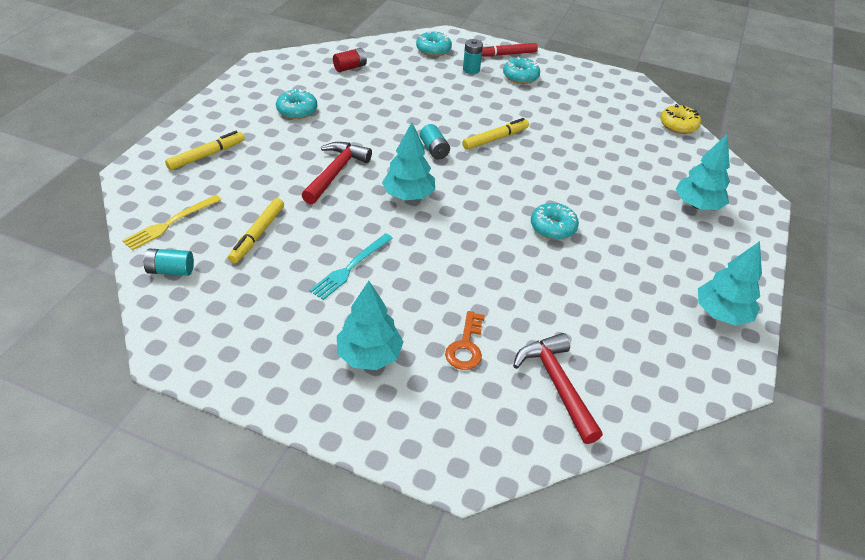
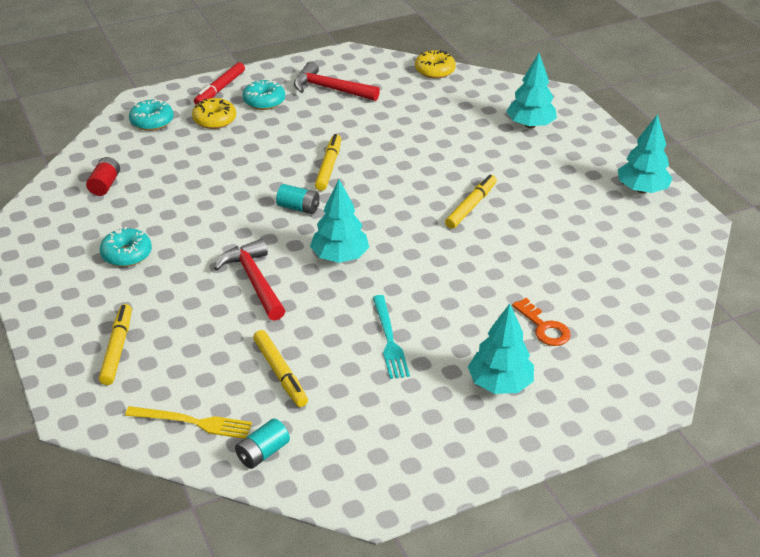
camera: 45 degrees left, 5 degrees down
yellow fork [122,195,221,250] -> yellow fork turned 75 degrees counterclockwise [125,406,252,439]
turquoise battery [463,39,483,74] -> yellow donut [192,98,236,129]
red hammer [513,333,603,444] -> red hammer moved to [294,62,380,101]
turquoise donut [531,203,579,240] -> yellow marker [445,174,497,229]

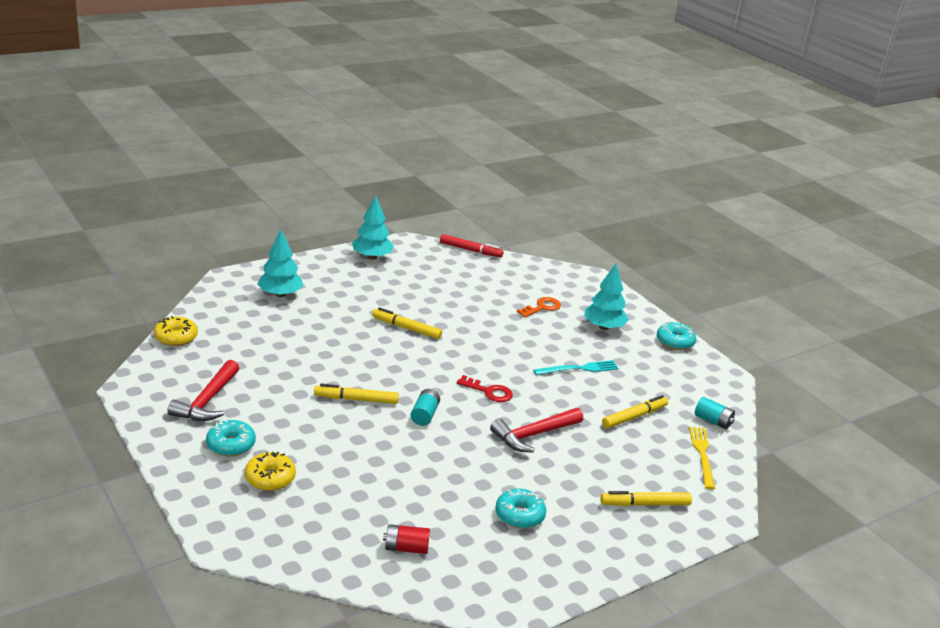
camera: 100 degrees left, 10 degrees down
turquoise donut [129,98,174,131] -> turquoise donut moved to [657,322,696,350]
red marker [194,62,245,105] -> red marker moved to [440,234,503,258]
turquoise tree [310,180,369,263] -> red key [457,375,513,402]

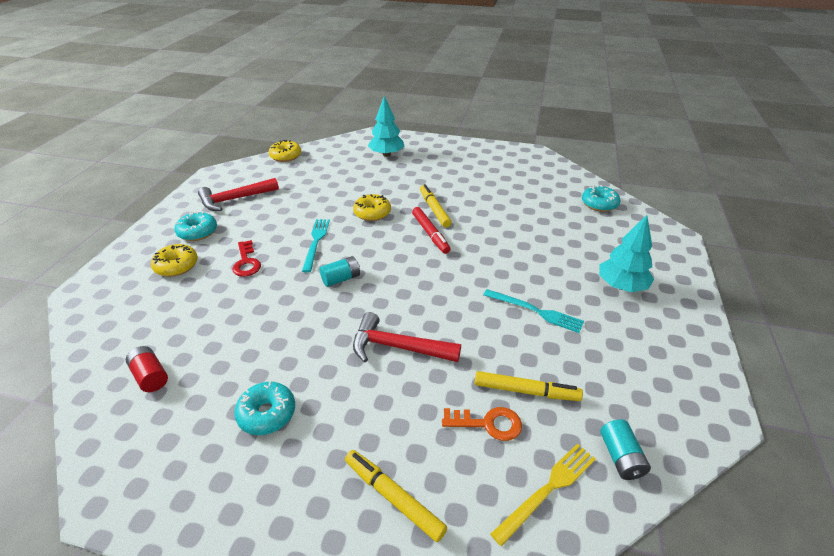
camera: 50 degrees right, 10 degrees up
yellow marker [314,384,399,404] -> turquoise fork [302,219,330,273]
turquoise tree [352,195,394,260] -> none
red marker [440,234,503,258] -> red marker moved to [412,207,451,254]
red key [457,375,513,402] -> red key moved to [232,240,261,277]
orange key [517,297,561,317] -> orange key moved to [442,407,522,441]
turquoise donut [657,322,696,350] -> turquoise donut moved to [582,185,620,212]
none -> yellow donut [353,194,391,221]

